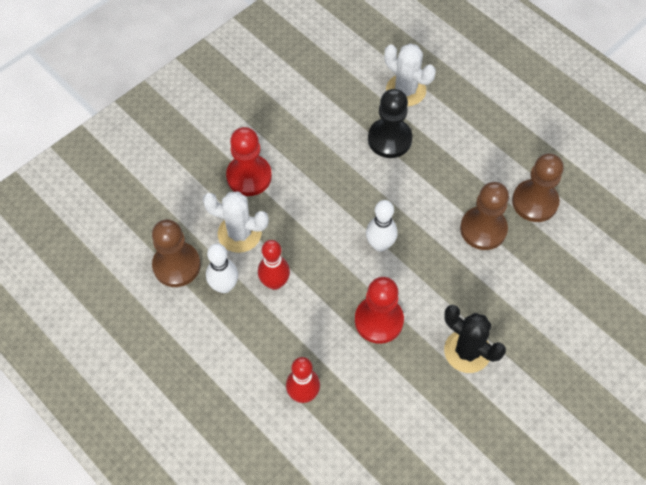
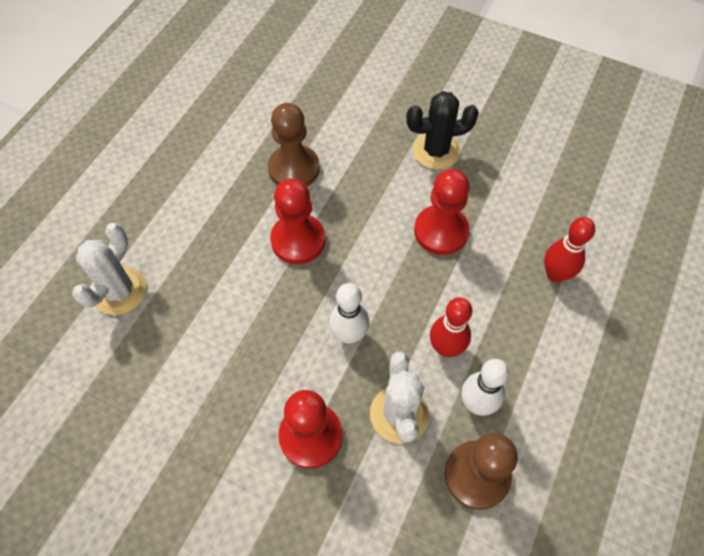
camera: 110 degrees left, 0 degrees up
white bowling pin [366,200,398,251] -> white bowling pin moved to [329,283,369,344]
black pawn [368,89,412,158] -> none
black cactus [444,305,506,373] -> black cactus turned 60 degrees clockwise [406,91,479,170]
brown pawn [512,153,564,222] -> none
none -> red pawn [270,179,325,264]

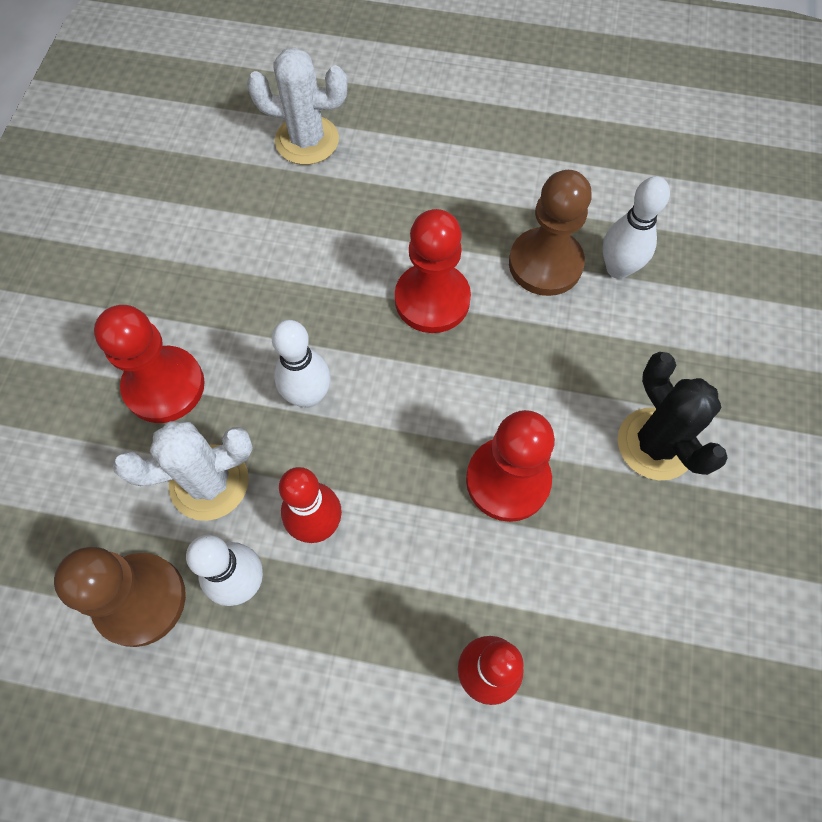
camera: 75 degrees right, 5 degrees up
none -> white bowling pin [603,176,670,279]

